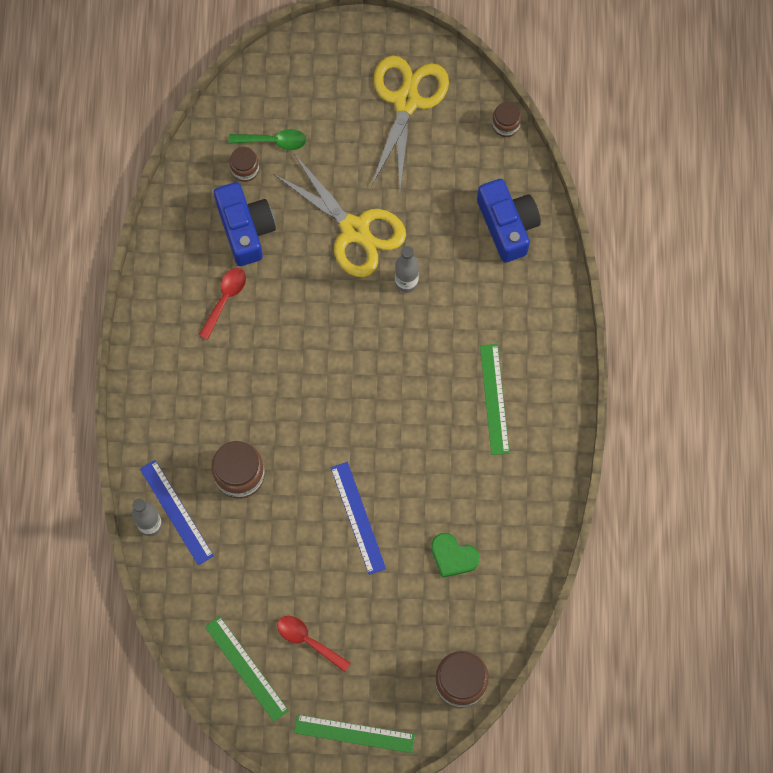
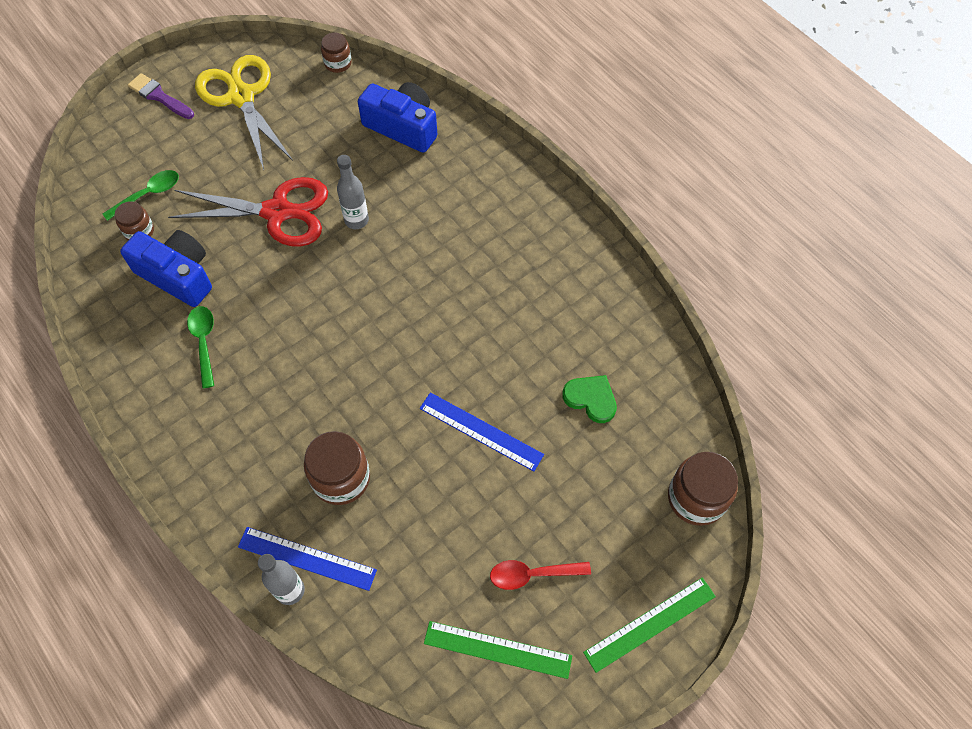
camera: 40 degrees left, 10 degrees down
red spoon [199,268,246,340] -> green spoon [187,306,214,388]
yellow scissors [273,154,406,277] -> red scissors [168,177,328,247]
green heart [431,533,480,578] -> green heart turned 135 degrees counterclockwise [562,375,617,423]
green ruler [480,344,509,455] -> none
none -> purple brush [128,73,194,119]

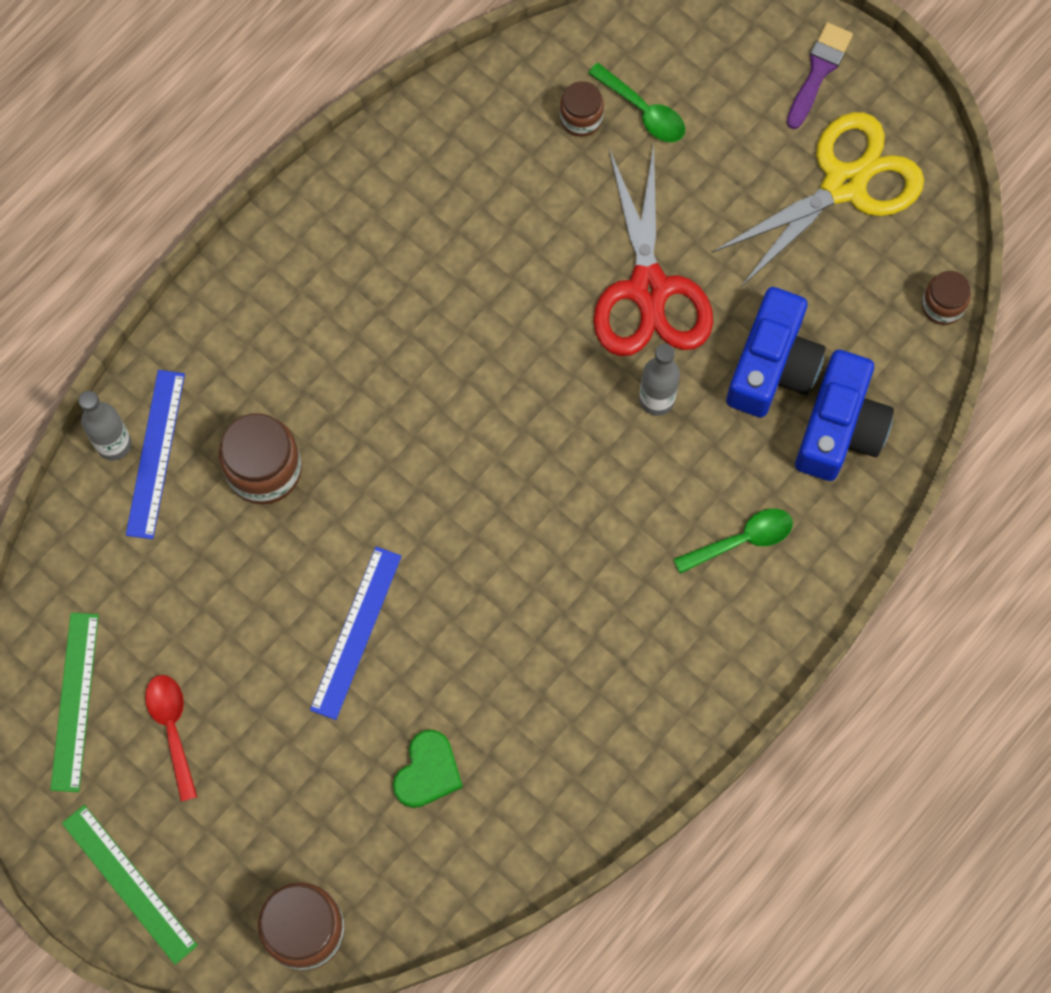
camera: 80 degrees right, 10 degrees up
blue camera [120,230,212,307] -> blue camera moved to [726,287,826,417]
green spoon [187,306,214,388] -> green spoon moved to [673,509,793,574]

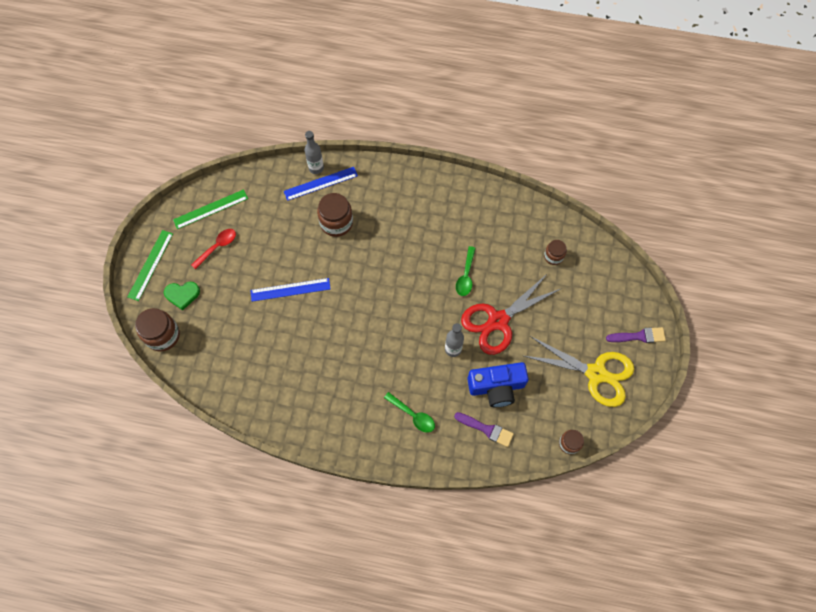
camera: 60 degrees right, 5 degrees down
green heart [393,730,463,808] -> green heart moved to [164,282,200,311]
green spoon [588,63,685,142] -> green spoon moved to [456,246,476,296]
blue camera [795,350,894,481] -> purple brush [454,412,514,447]

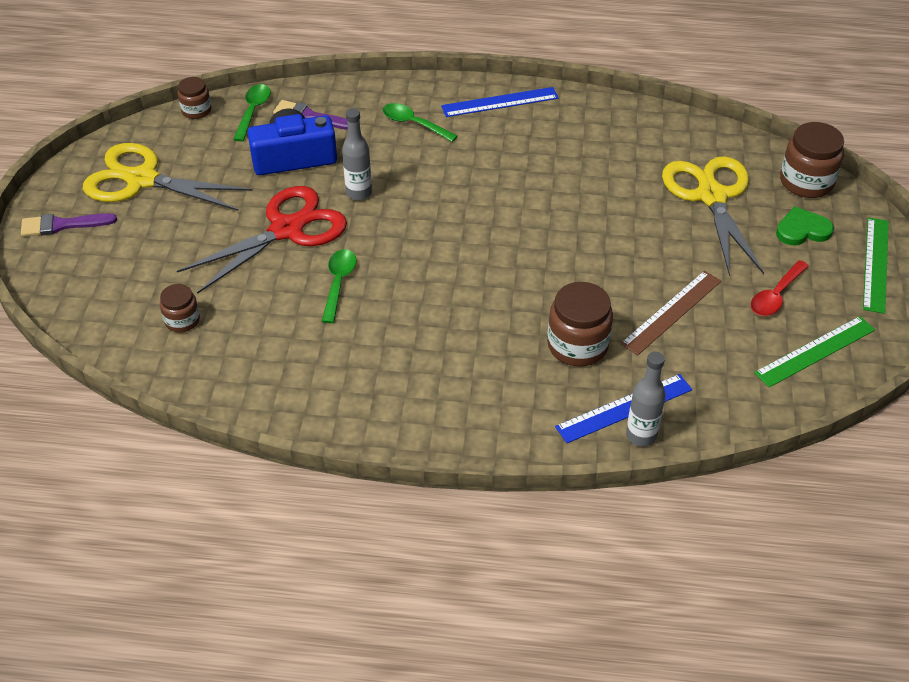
camera: 175 degrees right, 20 degrees down
blue ruler [250,278,331,302] -> blue ruler moved to [441,87,558,117]
none -> green spoon [233,84,271,142]
none -> brown ruler [620,270,721,355]
none -> yellow scissors [662,156,764,276]

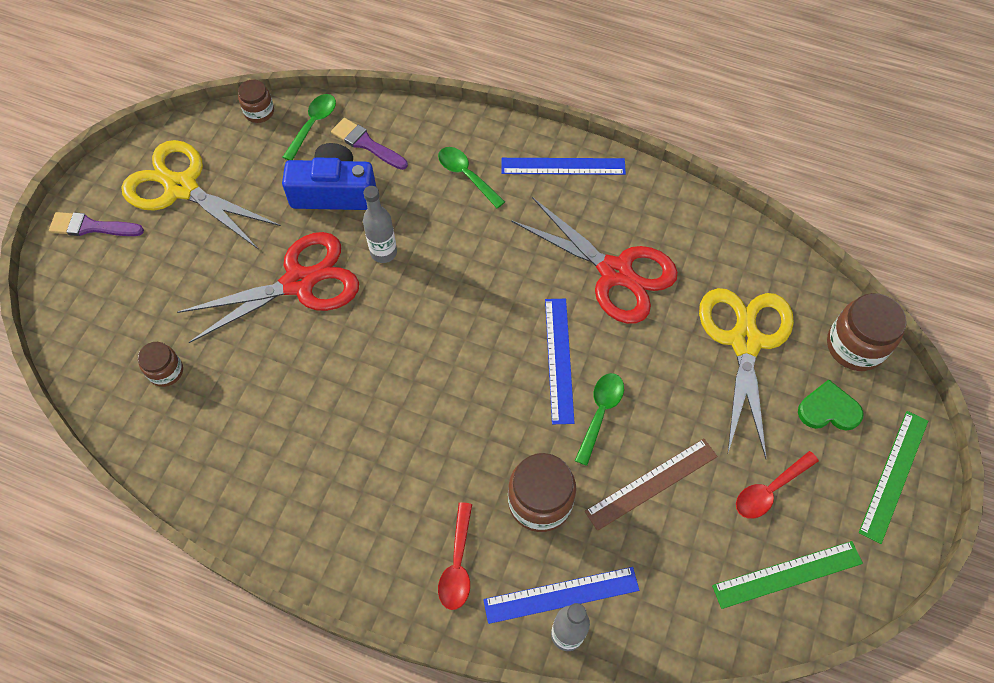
camera: 15 degrees right, 15 degrees up
green spoon [322,249,357,323] -> green spoon moved to [575,373,624,466]
none -> red spoon [438,502,472,610]
none -> red scissors [511,197,678,324]
none -> blue ruler [545,299,574,424]

